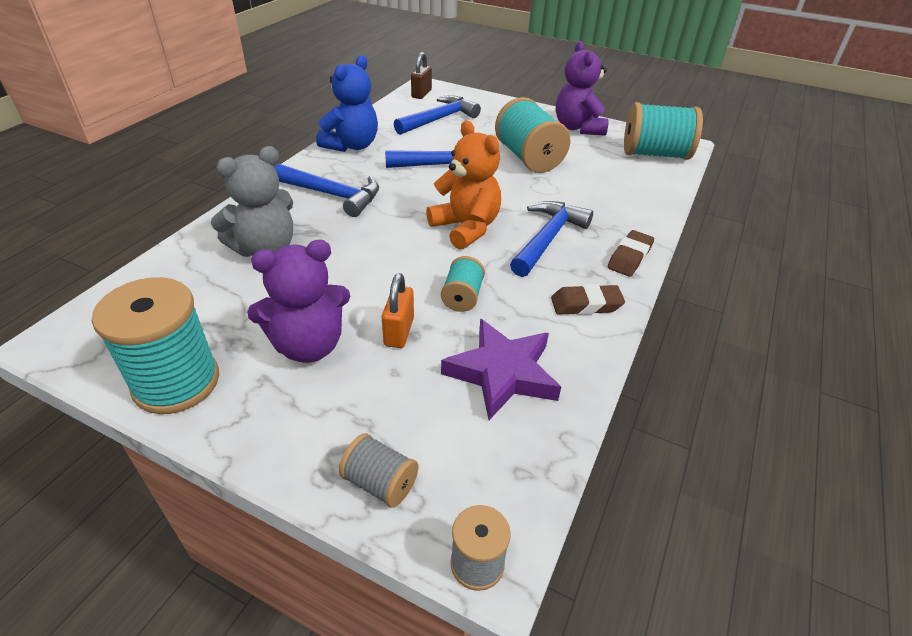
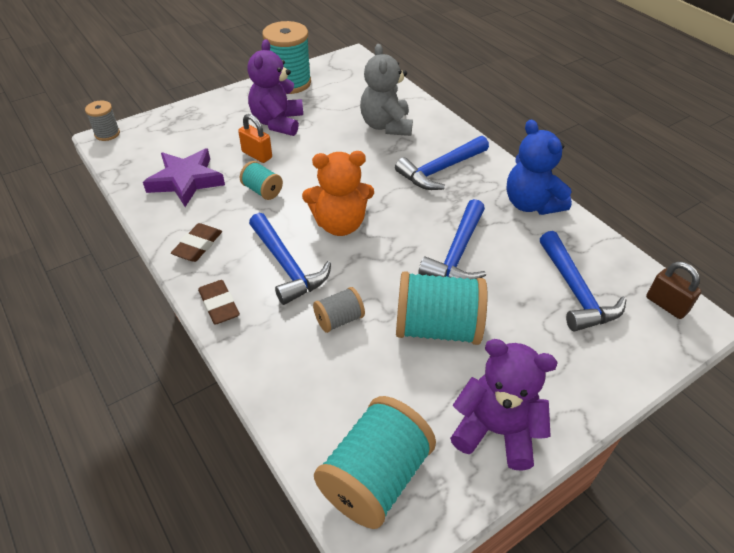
camera: 120 degrees right, 5 degrees up
grey spool [339,433,419,508] -> grey spool moved to [313,287,365,333]

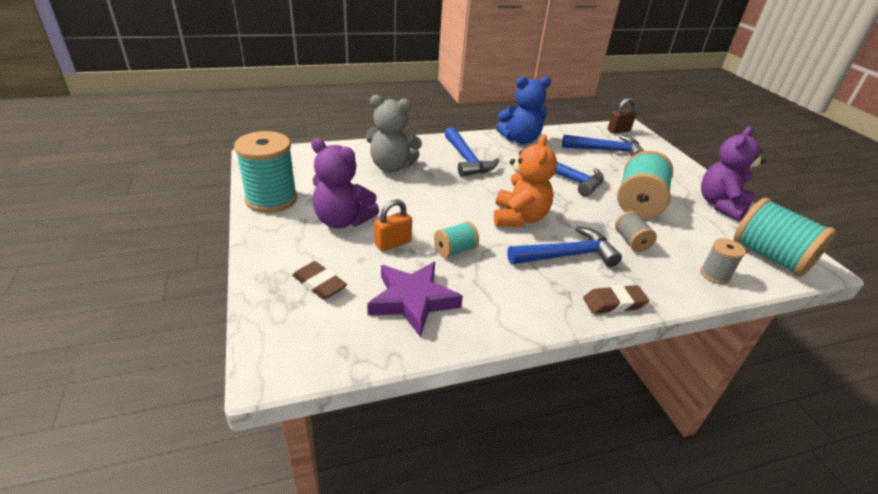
camera: 75 degrees left, 10 degrees down
grey spool [85,100,120,141] -> grey spool moved to [701,238,746,284]
brown eraser [171,223,222,262] -> brown eraser moved to [292,261,347,300]

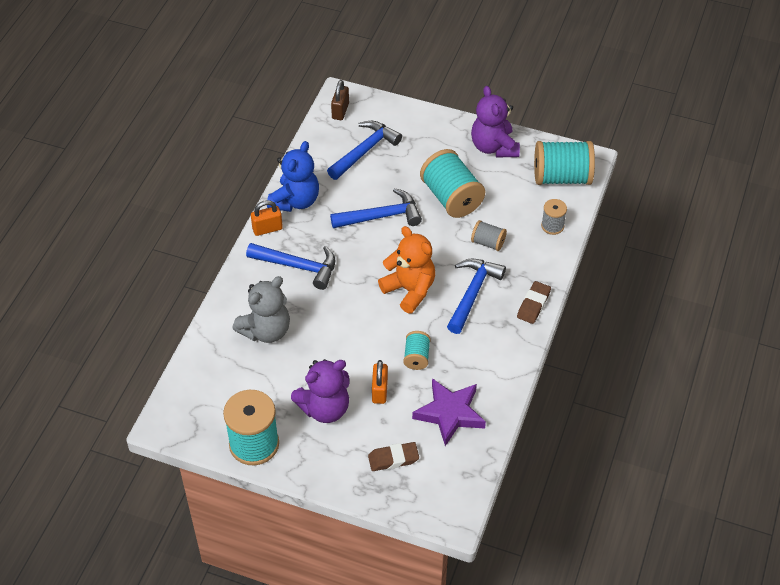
camera: 50 degrees left, 15 degrees up
none -> orange padlock [251,200,283,236]

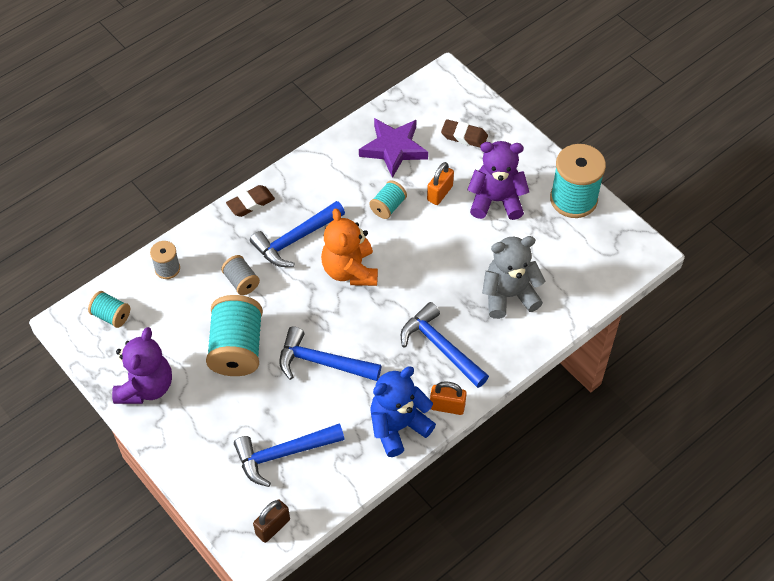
camera: 150 degrees left, 5 degrees up
turquoise spool [534,141,595,185] -> turquoise spool [88,291,130,328], size x0.52

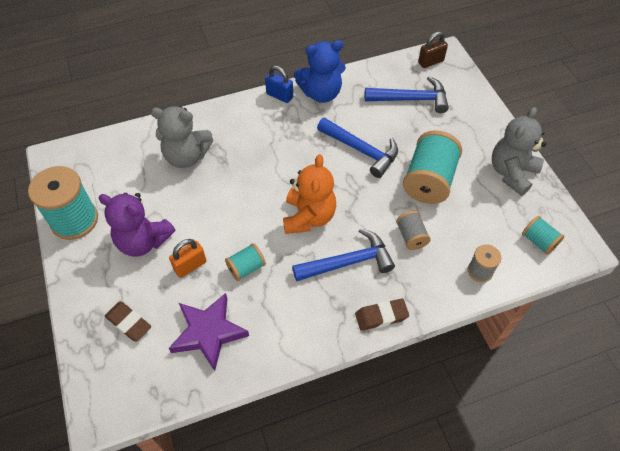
camera: 160 degrees left, 0 degrees up
purple teddy bear [112,327,172,404] -> grey teddy bear [492,107,546,196]
blue hammer [401,302,489,388] -> none
orange padlock [430,381,467,415] -> blue padlock [265,66,293,103]

